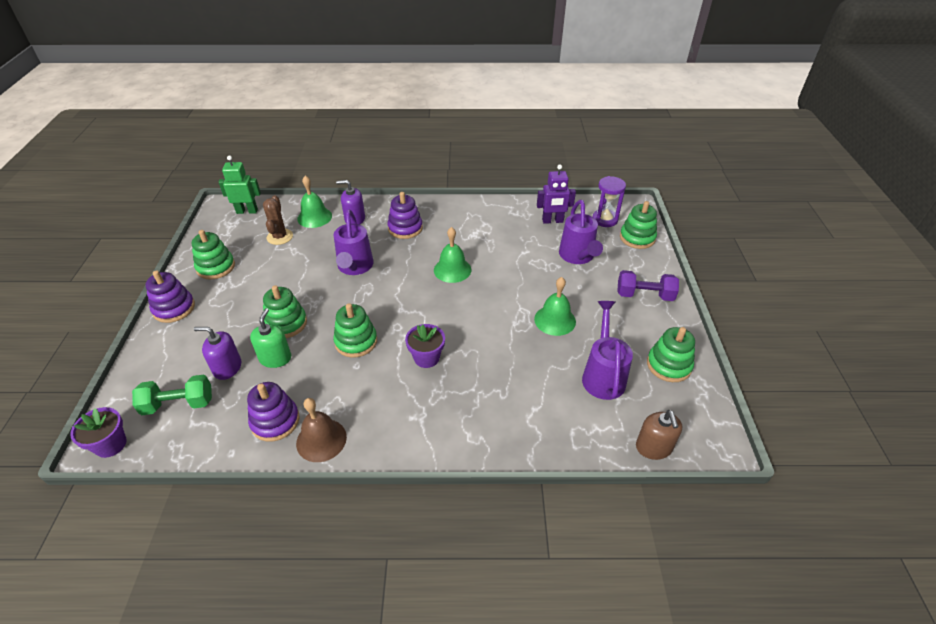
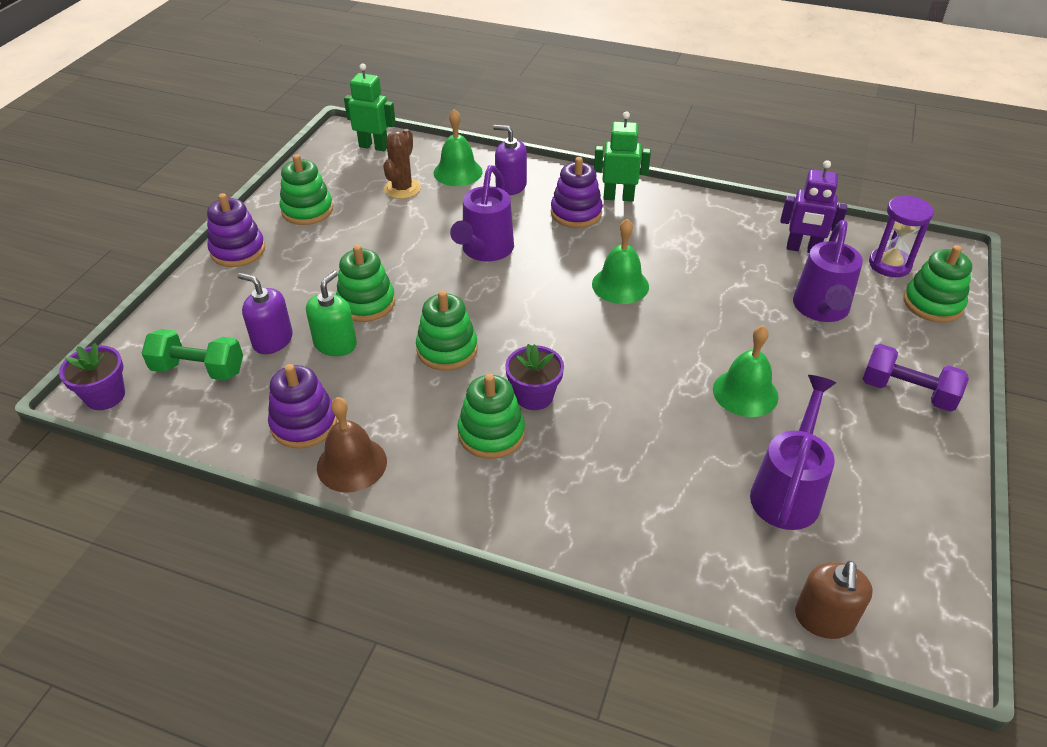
camera: 20 degrees right, 0 degrees up
green stacking toy [647,327,695,382] -> green stacking toy moved to [457,374,525,459]
none -> green robot [594,111,651,202]

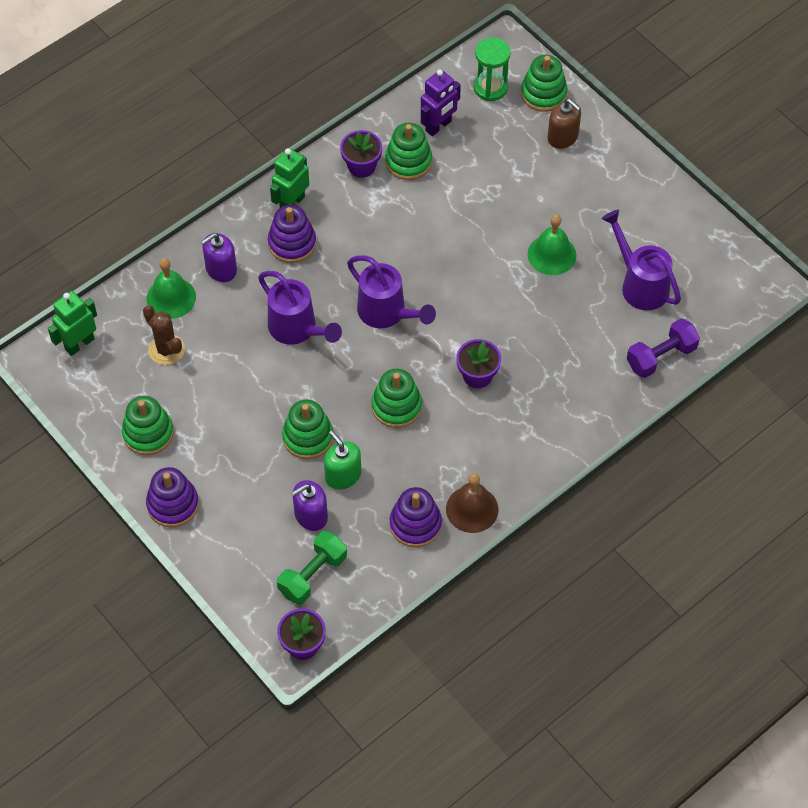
camera: 60 degrees left, 15 degrees up
green stacking toy [457,374,525,459] -> green stacking toy moved to [385,123,432,180]
green bell [592,219,649,304] -> none
purple watering can [793,220,863,322] -> purple watering can moved to [347,256,436,328]
brown soap dispenser [795,561,873,639] -> brown soap dispenser moved to [548,99,581,149]
purple dumbbell [863,344,969,412] -> purple dumbbell moved to [627,319,700,378]
purple hourglass [869,195,934,277] -> green hourglass [474,38,511,101]
none -> purple flower pot [340,130,382,178]

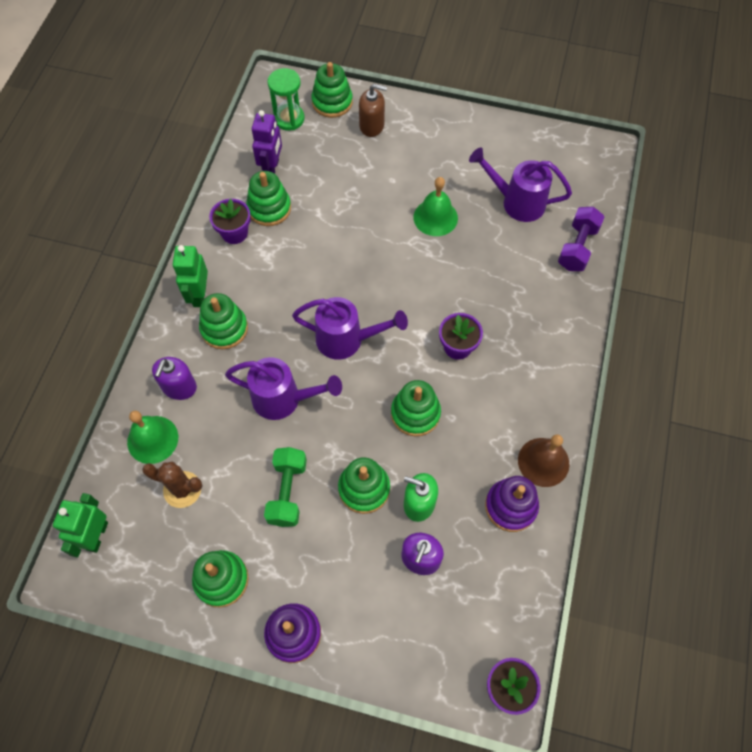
camera: 35 degrees left, 5 degrees up
purple stacking toy [268,205,316,263] -> green stacking toy [199,293,248,349]
green dumbbell [277,531,347,605] -> green dumbbell moved to [264,447,307,527]

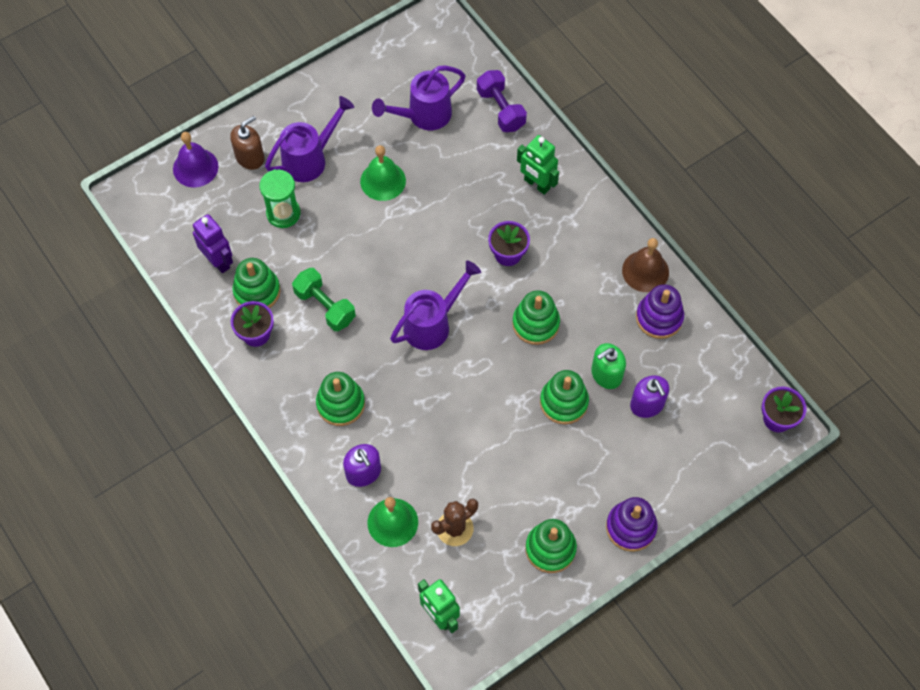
camera: 50 degrees left, 0 degrees up
green robot [173,245,208,307] -> green robot moved to [517,135,559,195]
purple watering can [225,357,342,420] -> purple watering can moved to [265,96,354,182]
green dumbbell [264,447,307,527] -> green dumbbell moved to [292,268,356,331]
green hourglass [267,68,305,131] -> green hourglass moved to [259,169,300,228]
green stacking toy [312,62,353,118] -> purple bell [173,132,218,188]

